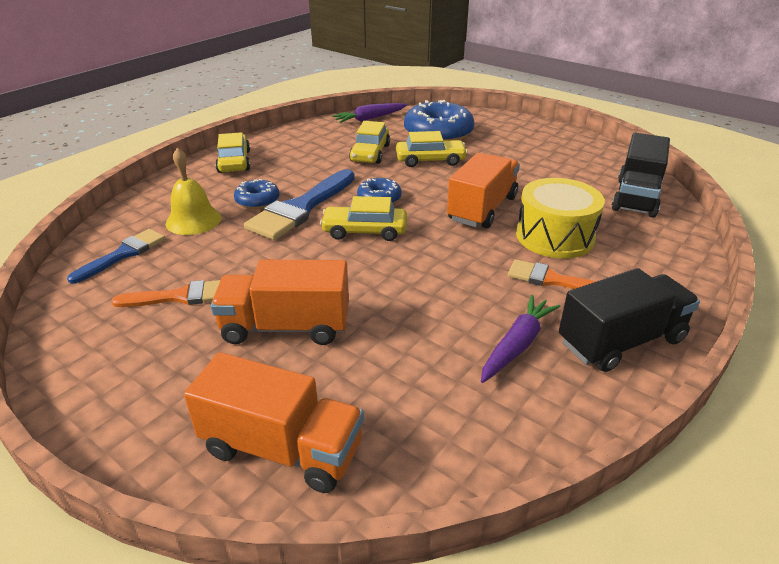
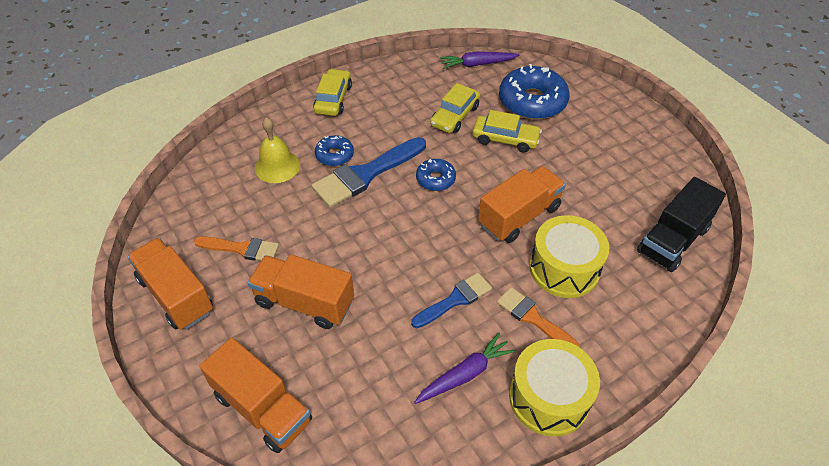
camera: 20 degrees right, 15 degrees up
blue brush [67,229,165,284] -> blue brush moved to [411,273,492,328]
yellow car [320,196,407,241] -> none
black truck [559,268,700,372] -> yellow drum [509,339,600,437]
none -> orange truck [127,238,213,330]

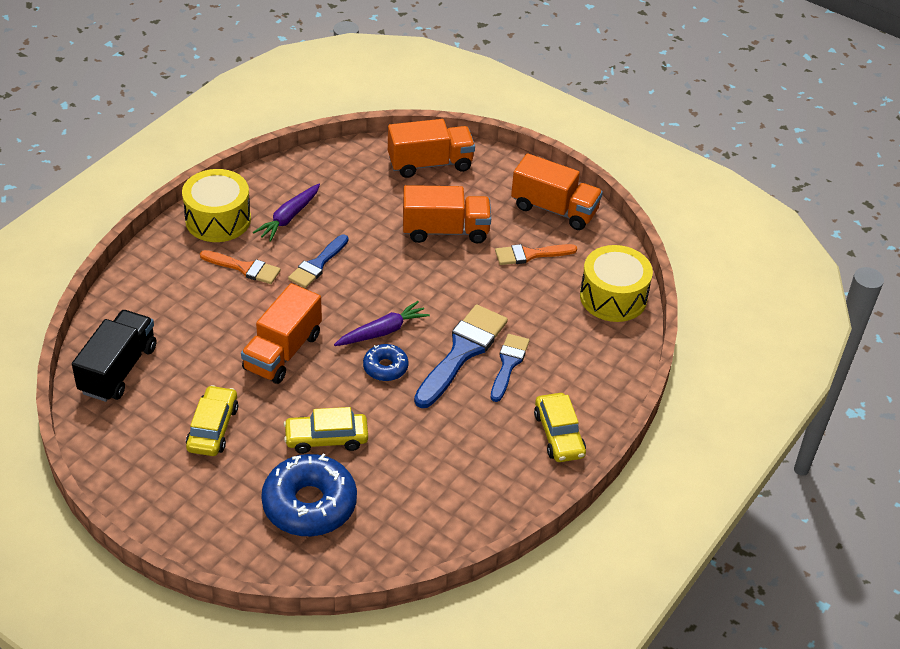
camera: 155 degrees right, 5 degrees down
orange truck [199,338,312,453] -> orange truck turned 150 degrees clockwise [388,119,475,178]
yellow bell [255,117,300,183] -> none
blue donut [315,135,354,166] -> blue brush [491,334,530,402]
yellow car [430,83,480,133] -> yellow car moved to [186,385,238,456]
purple carrot [440,51,519,69] -> purple carrot moved to [334,301,430,346]
yellow drum [530,215,609,298] -> yellow drum moved to [580,245,653,322]

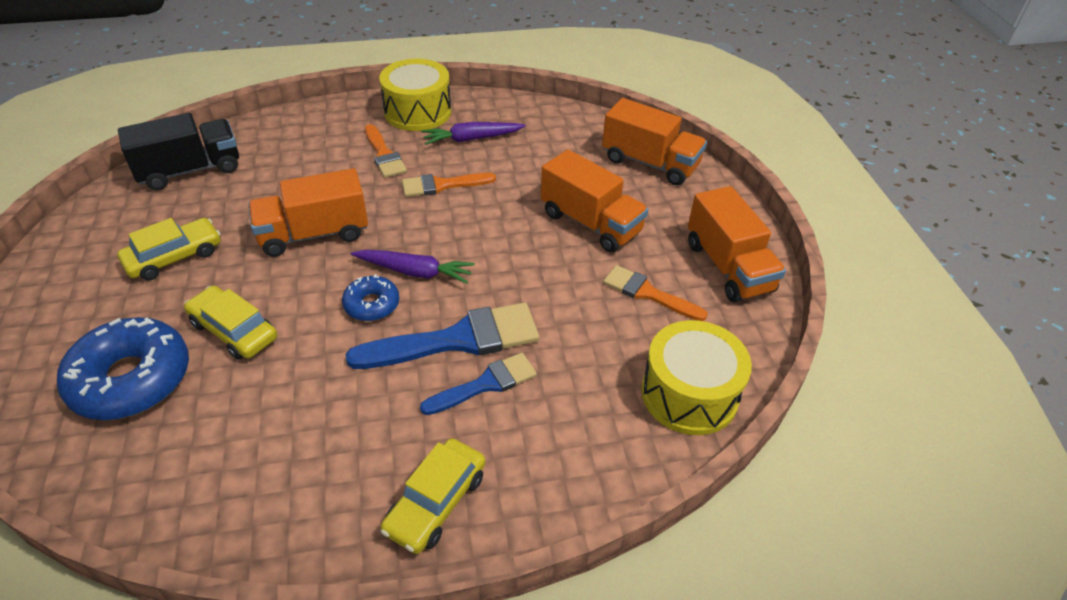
camera: 45 degrees right, 0 degrees up
blue brush [288,234,349,288] -> orange brush [402,173,496,197]

